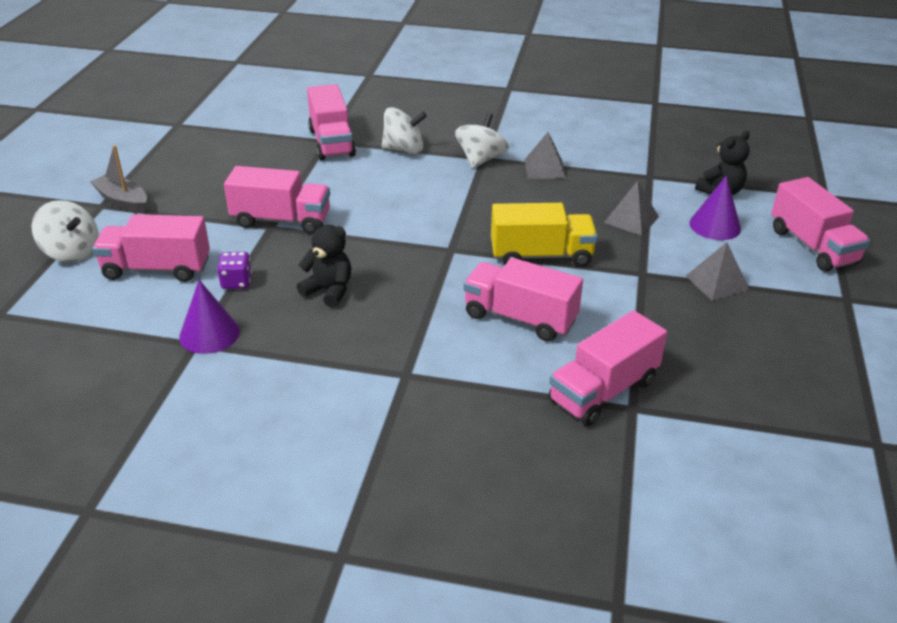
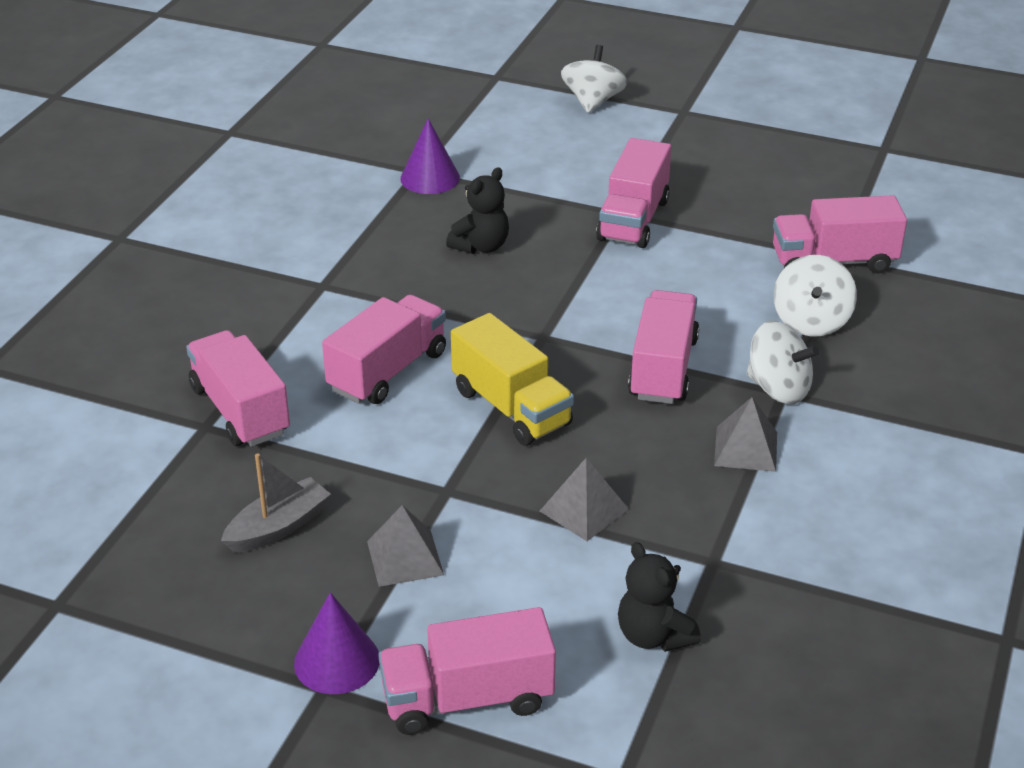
camera: 100 degrees right, 0 degrees up
white spinning top [31,200,99,263] -> white spinning top turned 150 degrees clockwise [561,45,627,113]
grey boat [90,145,147,213] -> grey boat moved to [221,453,331,553]
pink truck [92,214,210,282] -> pink truck moved to [628,290,699,404]
purple dice [217,252,252,289] -> none
yellow truck [491,203,598,267] -> yellow truck turned 45 degrees counterclockwise [451,313,574,446]
purple cone [689,176,741,240] -> purple cone moved to [294,592,379,694]

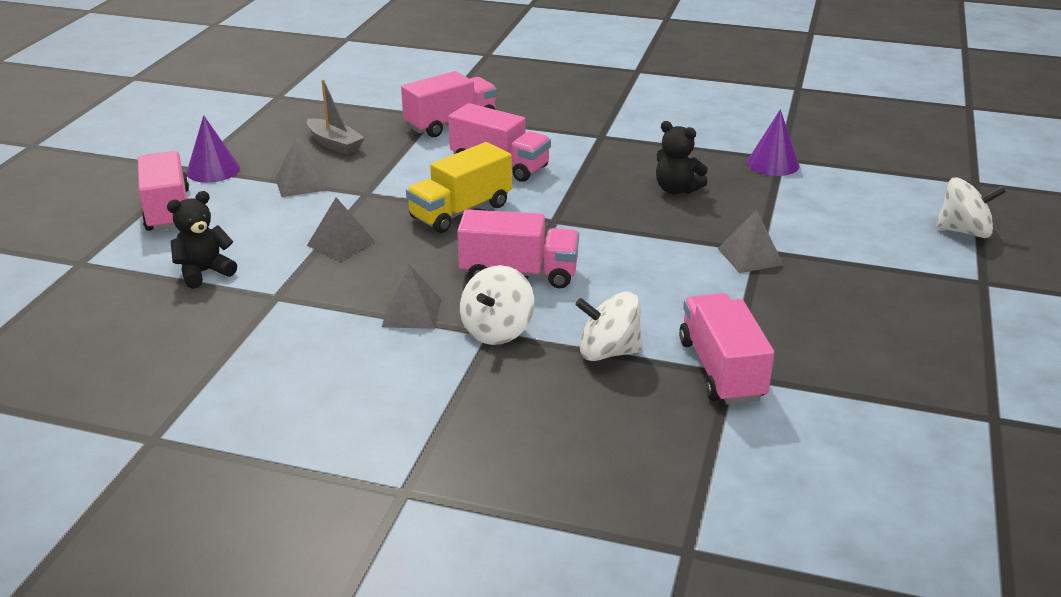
camera: 85 degrees right, 5 degrees down
pink truck [596,138,671,248] -> grey pyramid [718,210,784,273]

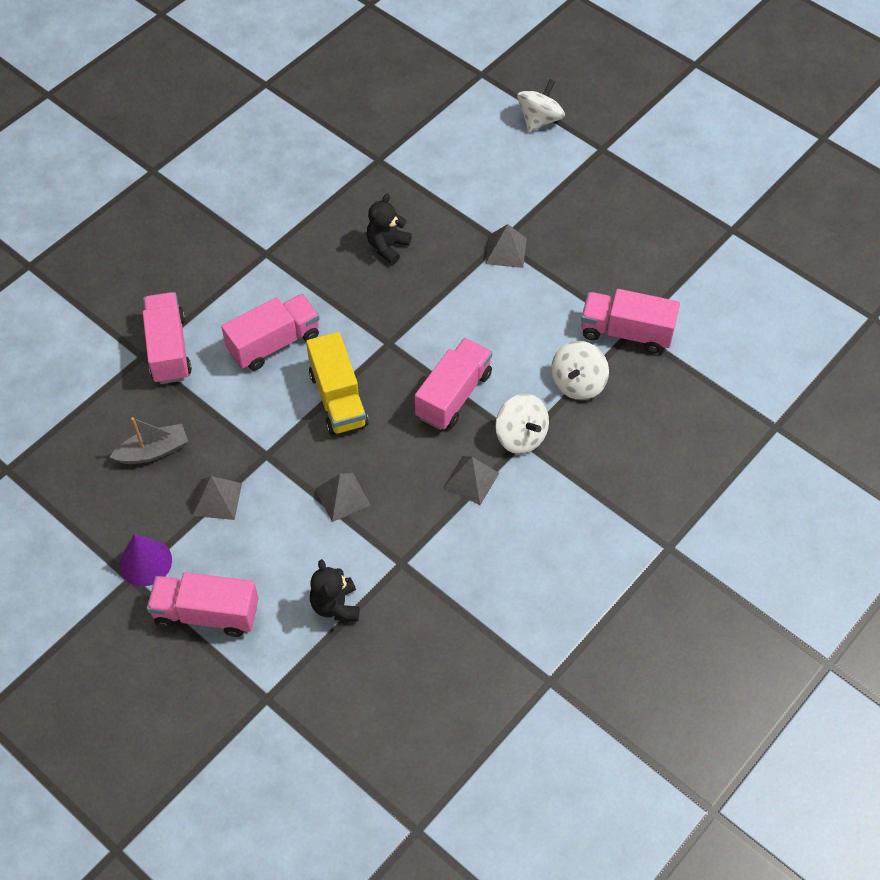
camera: 65 degrees left, 25 degrees up
black teddy bear [656,121,708,194] -> black teddy bear turned 150 degrees clockwise [366,194,412,265]
purple cone [747,109,799,176] -> none

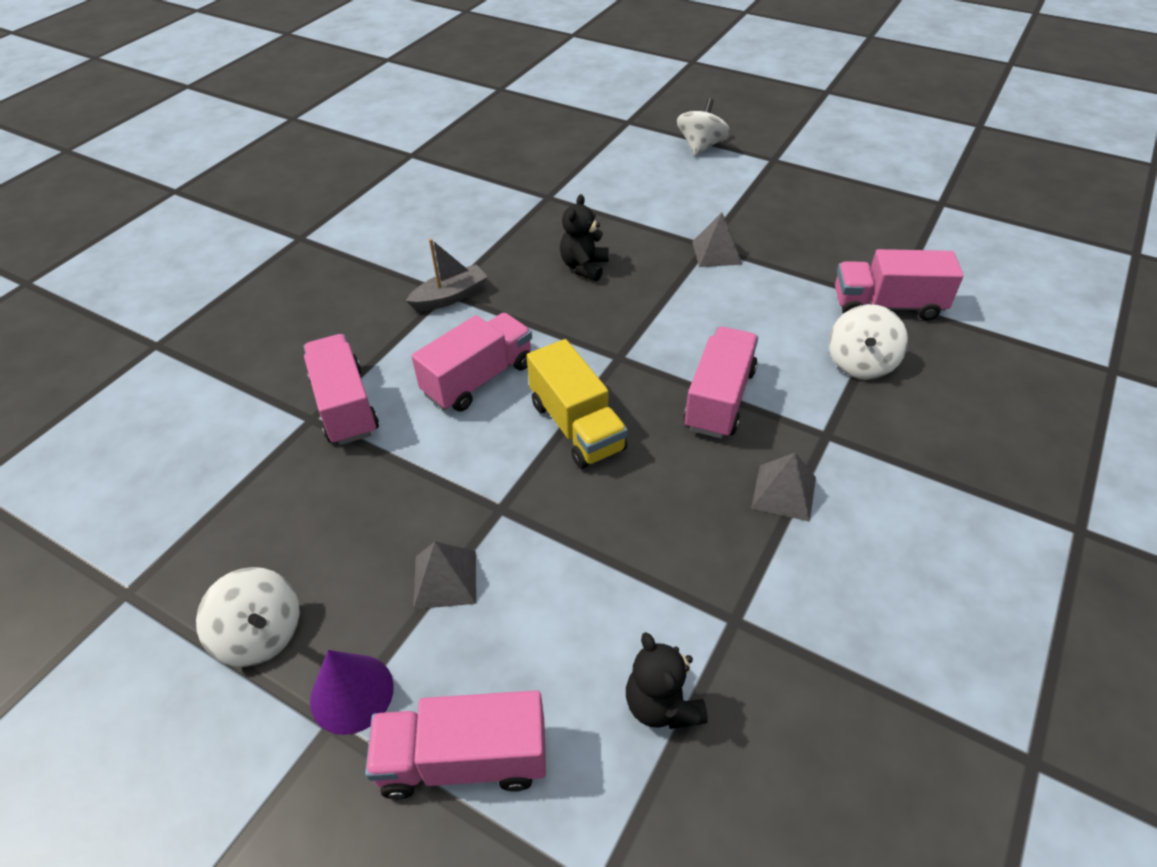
camera: 10 degrees left, 10 degrees down
grey boat [110,417,188,464] -> grey boat moved to [406,238,488,311]
grey pyramid [315,473,371,522] -> none
white spinning top [495,394,549,454] -> white spinning top moved to [196,567,300,667]

